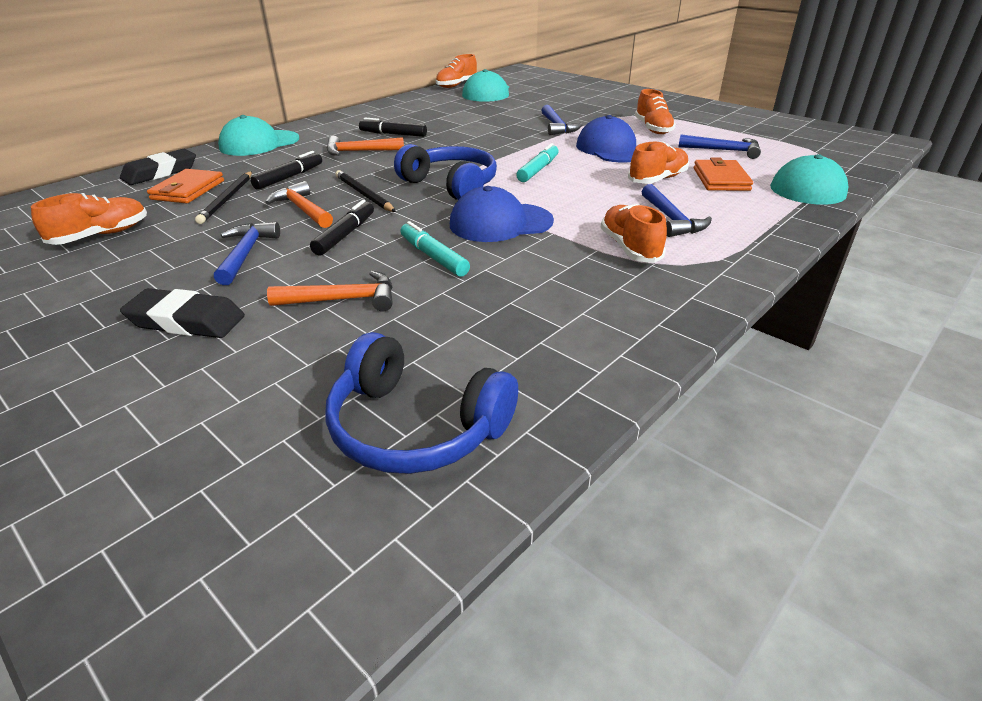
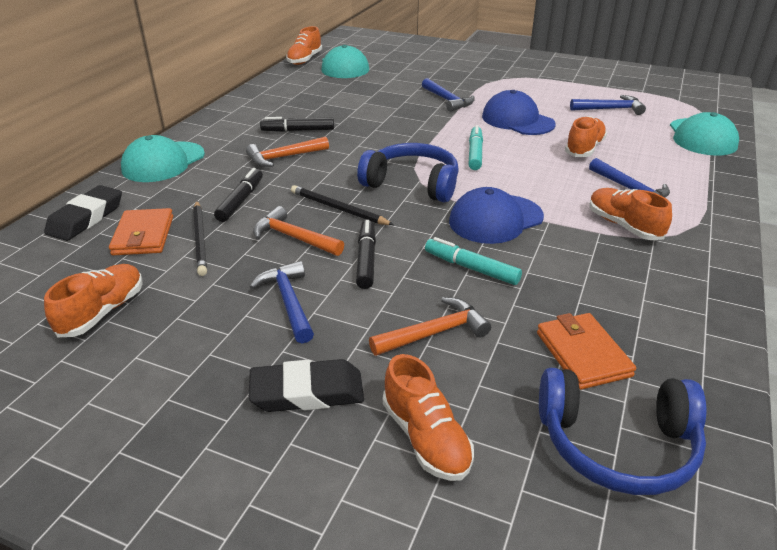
camera: 20 degrees left, 0 degrees up
orange shoe [635,89,676,134] -> orange shoe moved to [383,354,474,481]
orange wallet [694,157,753,191] -> orange wallet moved to [537,313,636,390]

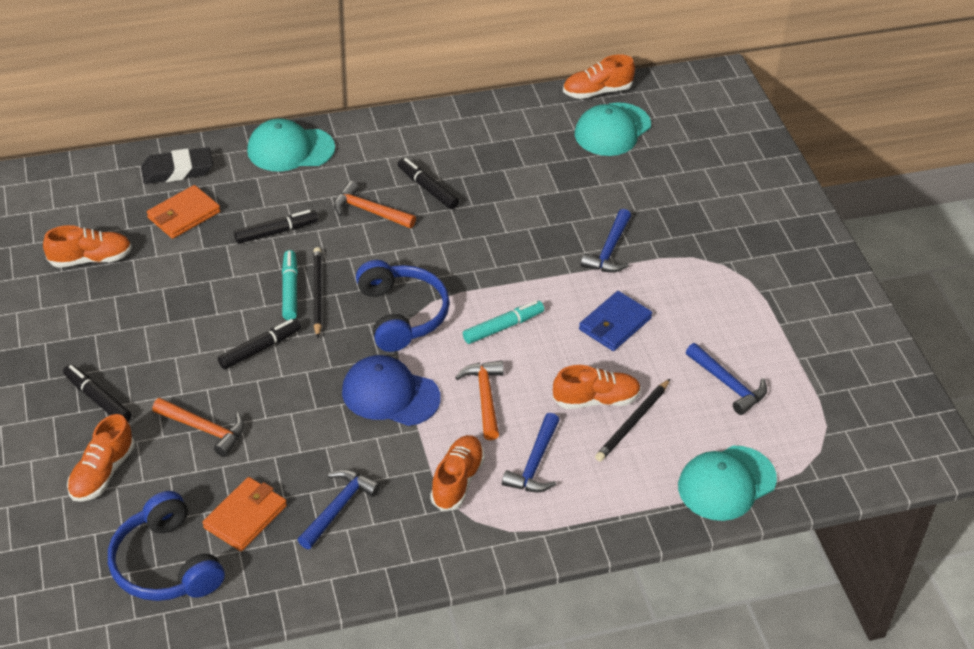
camera: 50 degrees right, 10 degrees up
black pencil [193,201,207,276] -> black pencil moved to [595,379,670,462]
black eraser [249,359,364,412] -> black marker [63,364,132,422]
blue hammer [250,261,314,344] -> blue hammer moved to [298,469,381,549]
orange hammer [253,206,344,256] -> orange hammer moved to [455,361,504,440]
turquoise marker [425,237,522,285] -> turquoise marker moved to [282,250,298,320]
blue cap [482,90,556,135] -> blue wallet [579,291,652,351]

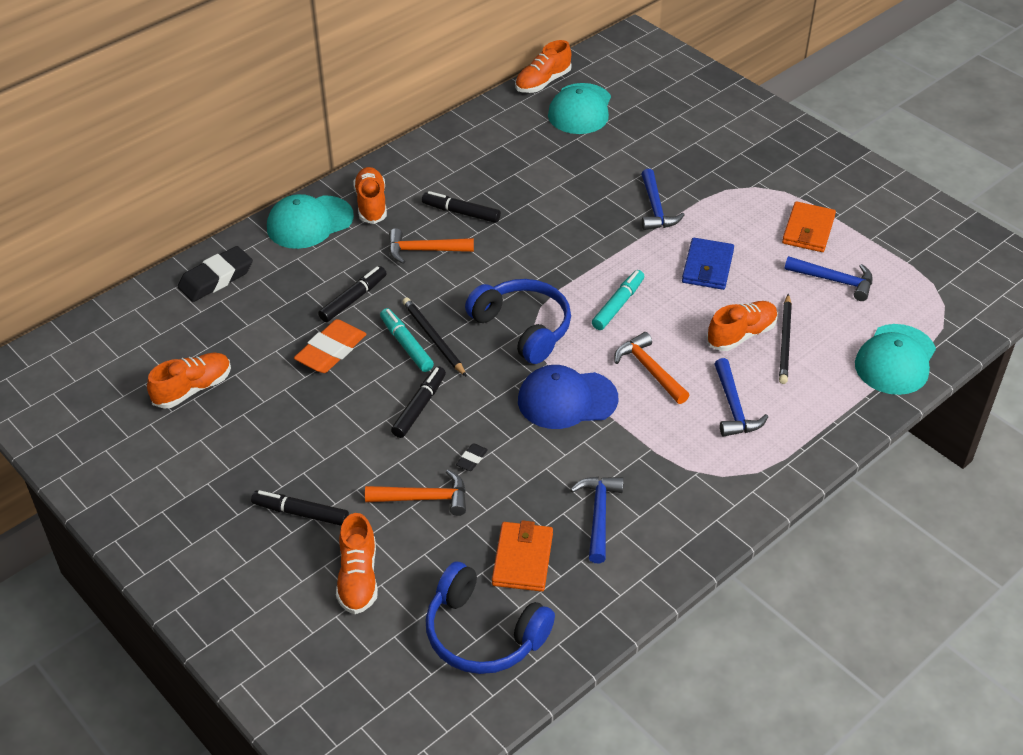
camera: 25 degrees left, 0 degrees up
orange wallet [147,185,220,239] -> orange wallet moved to [782,201,836,252]
orange shoe [430,435,485,511] -> orange shoe moved to [353,167,387,224]
none -> orange eraser [294,319,367,373]
none -> black eraser [456,443,488,471]

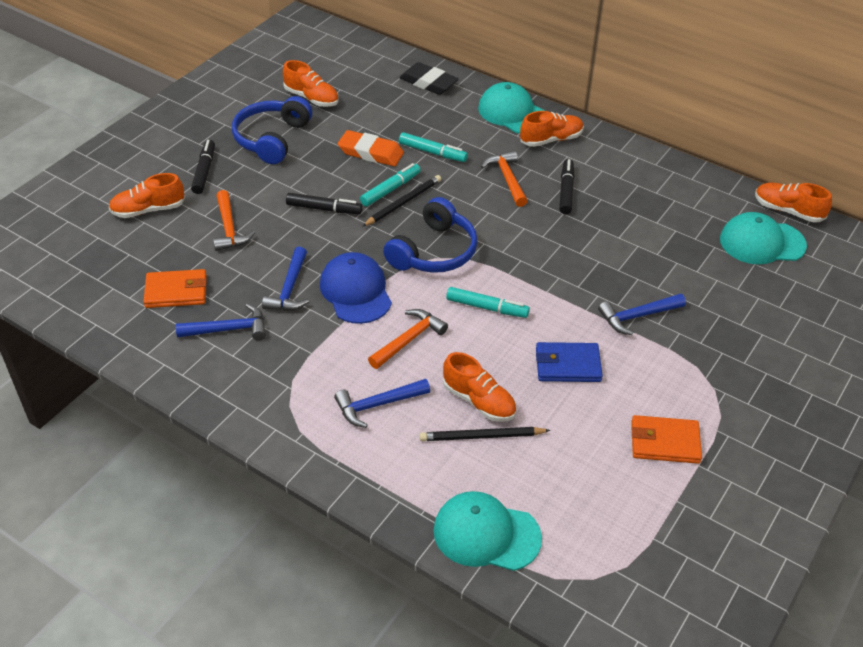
camera: 75 degrees right, 0 degrees up
black marker [318,266,387,322] -> turquoise marker [399,132,468,162]
blue headphones [426,562,555,674] -> blue headphones moved to [232,96,312,164]
black eraser [456,443,488,471] -> none
blue hammer [785,256,873,301] -> blue hammer moved to [262,247,309,311]

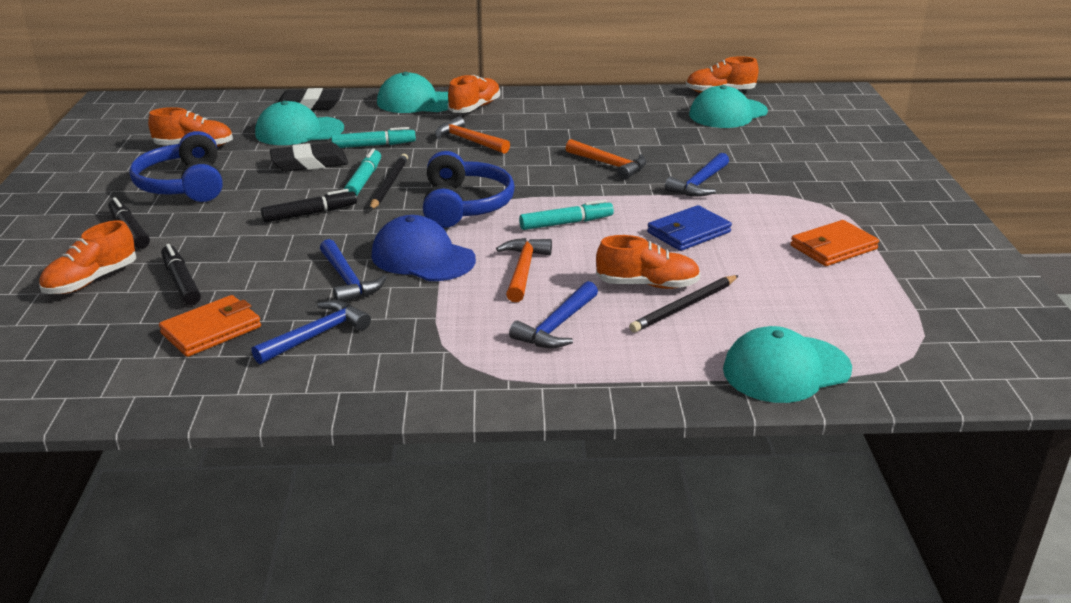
camera: 35 degrees left, 15 degrees down
orange hammer [213,190,255,251] -> orange hammer moved to [566,139,647,180]
orange eraser [338,130,404,166] -> black eraser [270,143,348,172]
black marker [559,159,575,214] -> black marker moved to [161,244,201,305]
none -> turquoise cap [255,101,344,145]

